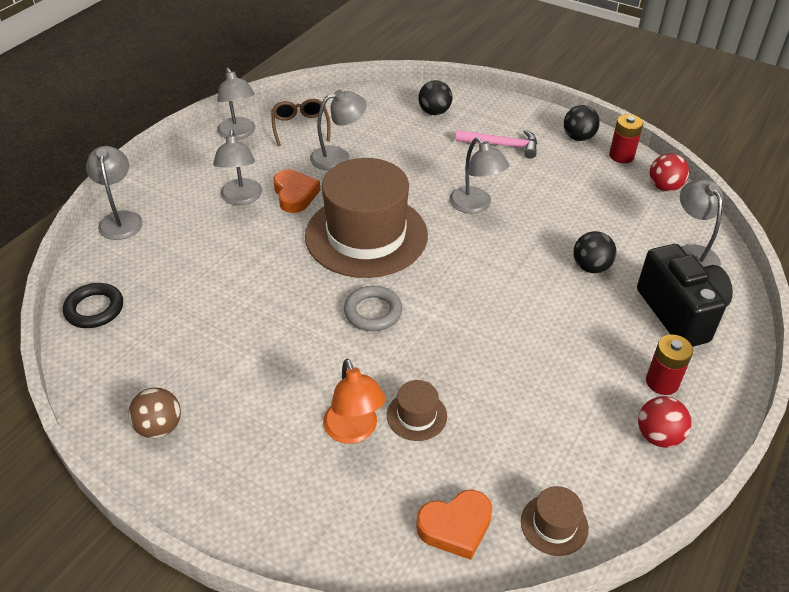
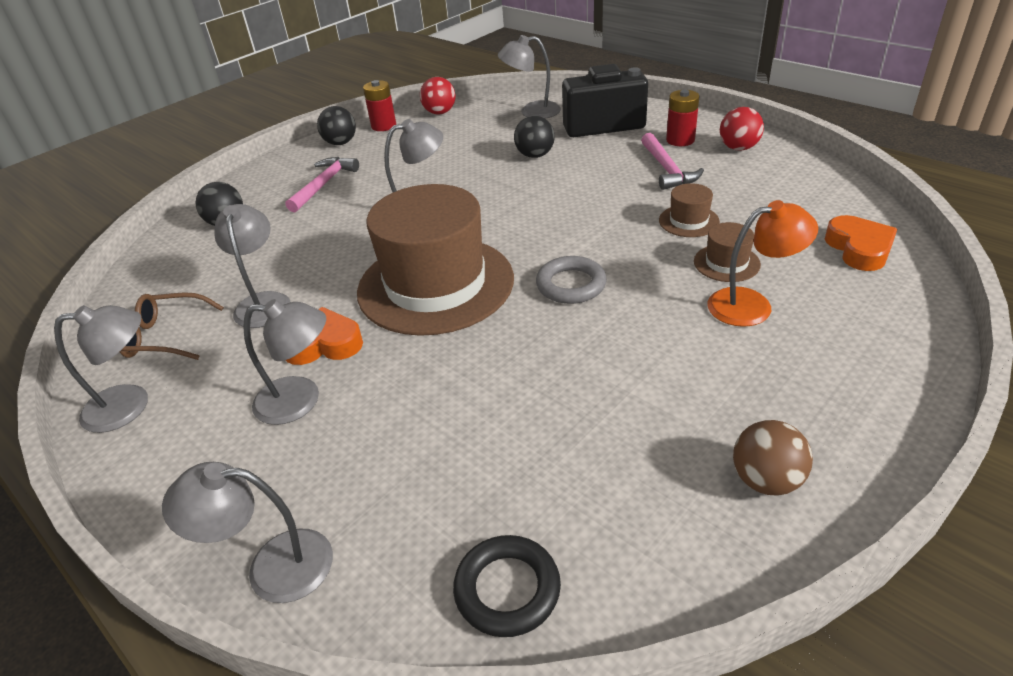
camera: 75 degrees left, 5 degrees down
brown hat [521,486,589,556] -> brown hat moved to [659,183,720,237]
none -> pink hammer [641,133,704,190]

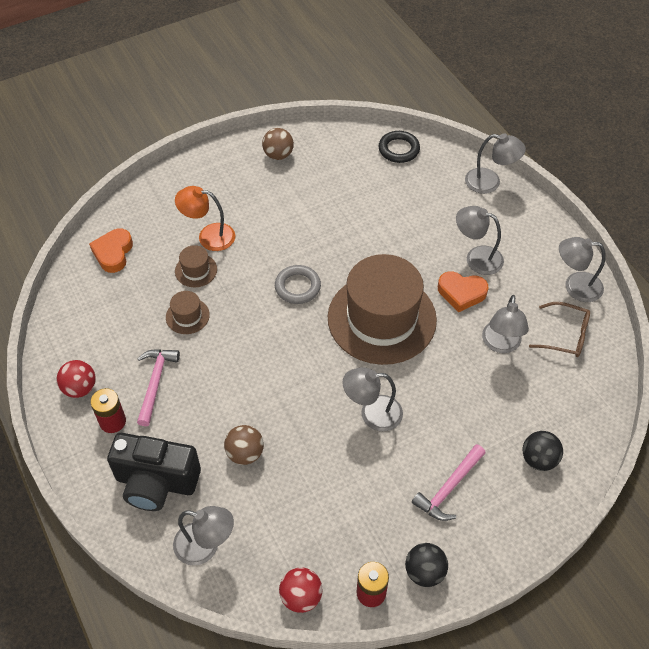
camera: 165 degrees left, 15 degrees up
black ball [514,116,555,158] -> brown ball [224,425,264,465]

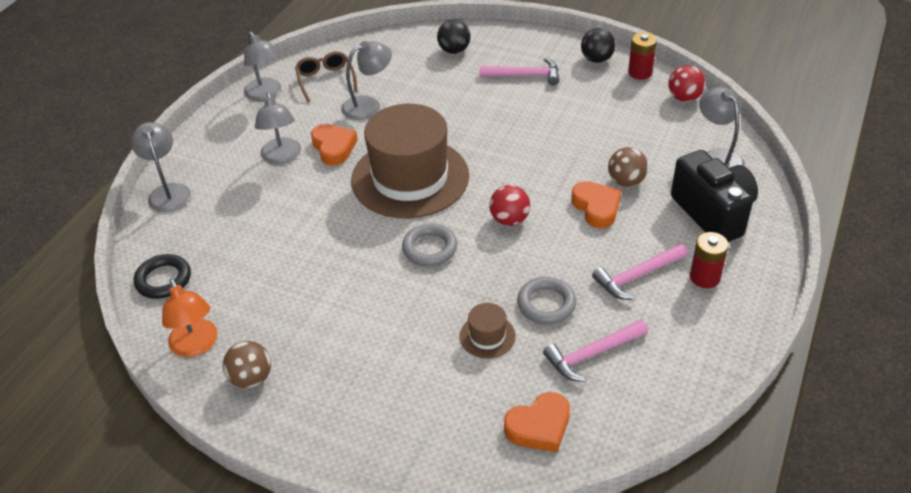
camera: 125 degrees left, 10 degrees down
red ball [57,360,96,398] -> red ball moved to [489,185,530,226]
brown hat [166,291,210,334] -> grey ring [517,277,576,324]
orange lamp [175,186,235,251] -> orange lamp moved to [162,279,218,357]
grey lamp [343,367,403,431] -> none
none -> pink hammer [543,319,648,382]
none -> orange heart [571,181,621,228]

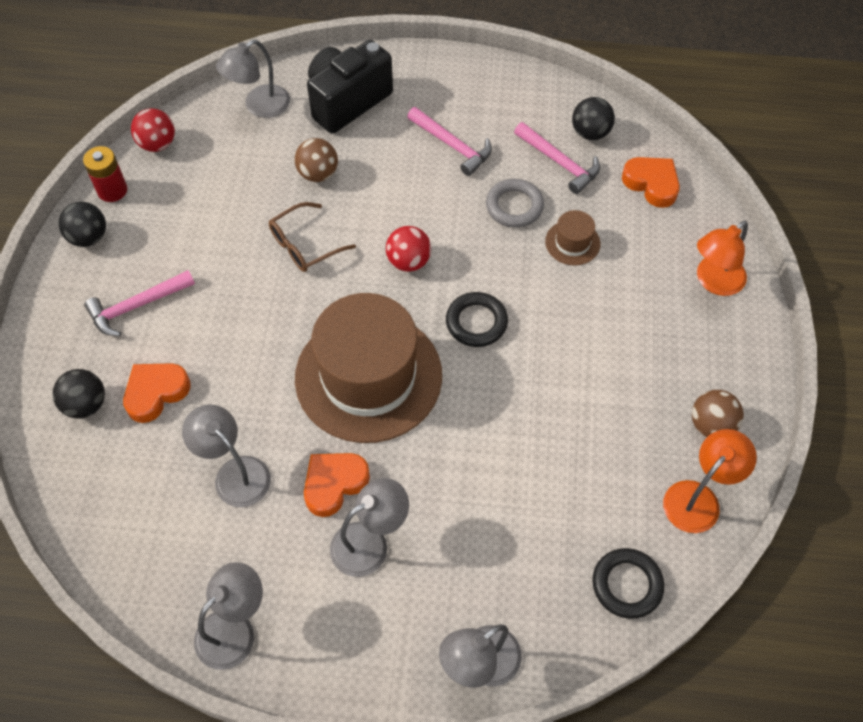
camera: 110 degrees left, 15 degrees up
brown glasses [295,51,357,102] -> brown glasses moved to [269,202,356,272]
grey ring [402,224,457,266] -> black ring [446,292,508,347]
pink hammer [479,58,559,85] -> pink hammer turned 105 degrees counterclockwise [84,270,195,336]
orange heart [571,181,621,228] -> orange heart moved to [123,363,191,423]
red battery [690,232,729,288] -> none
none -> black ball [572,97,615,140]
none -> orange lamp [697,221,748,296]

